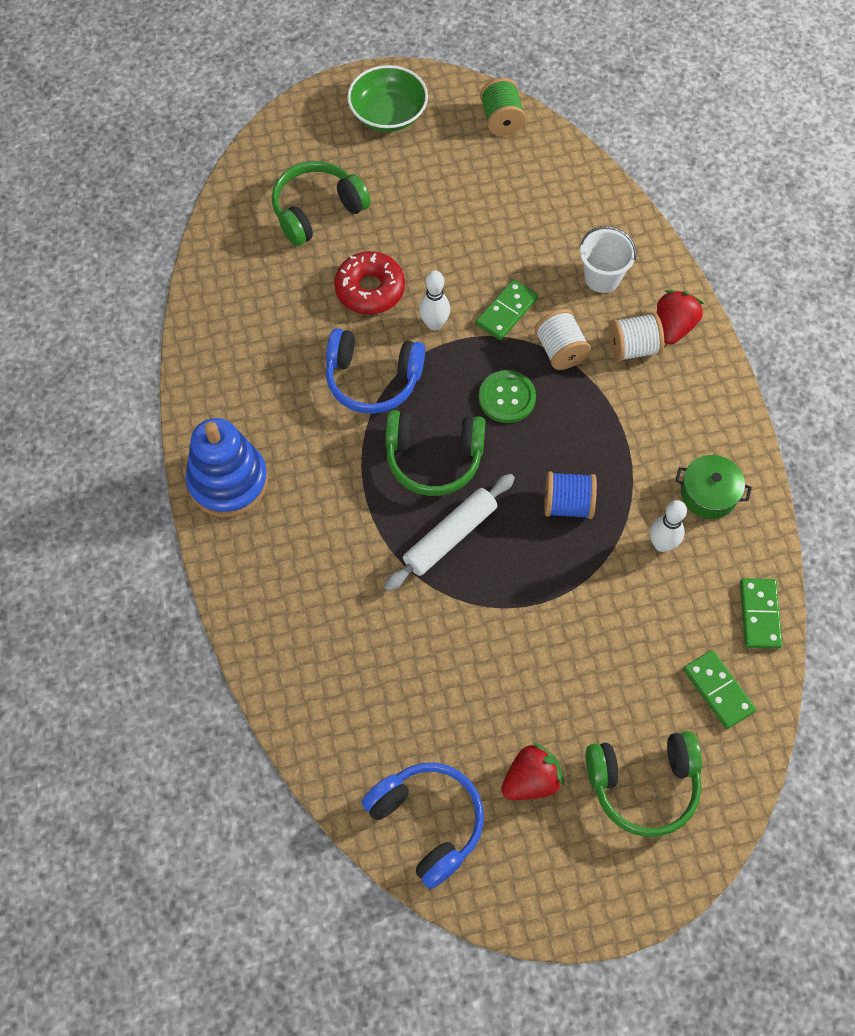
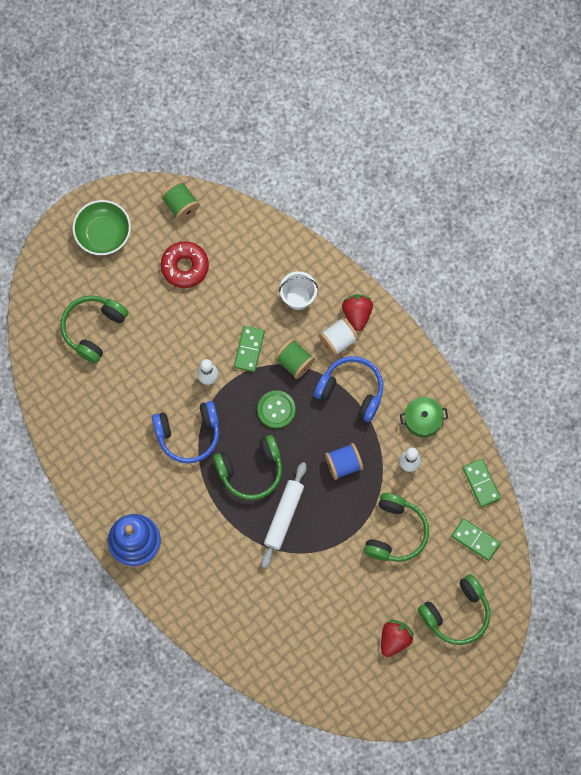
camera: 25 degrees left, 10 degrees up
red donut [334,251,405,314] -> red donut moved to [161,241,209,288]
blue headphones [362,763,484,889] -> blue headphones moved to [314,356,383,422]
white spool [534,309,591,370] -> green spool [274,339,315,379]
none -> green headphones [364,493,429,562]

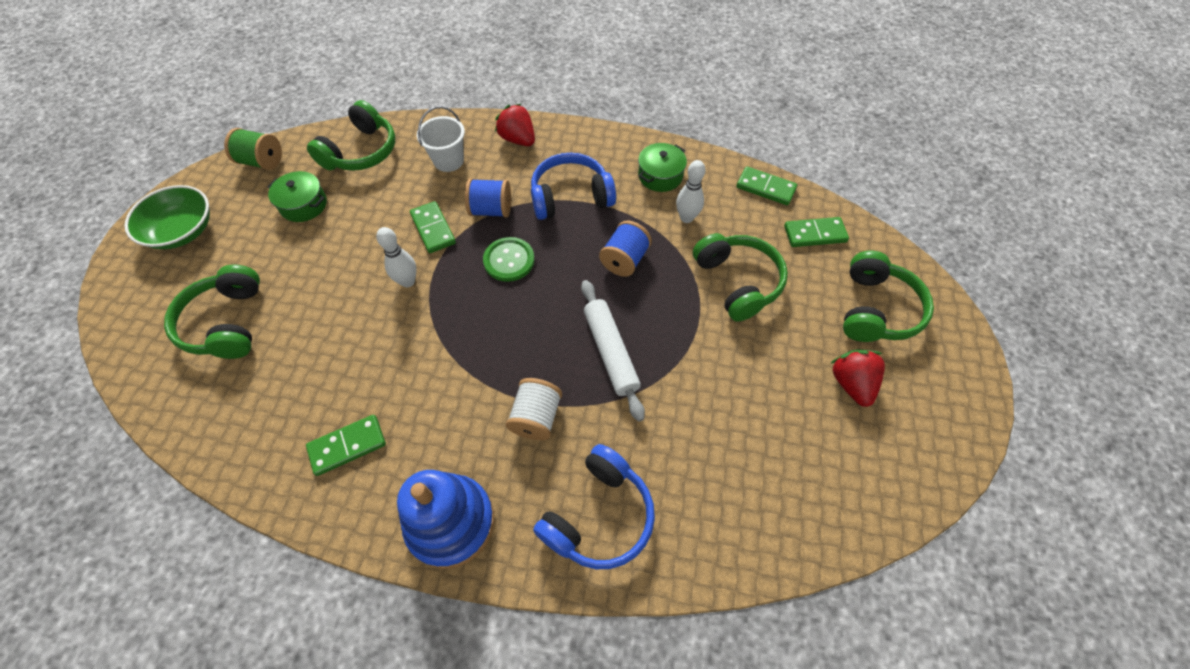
camera: 40 degrees left, 15 degrees down
blue headphones [152,401,219,464] -> blue headphones moved to [533,444,655,569]
red donut [161,241,209,288] -> green pot [268,171,327,222]
green headphones [213,435,282,500] -> green headphones moved to [307,100,395,171]
green spool [274,339,315,379] -> blue spool [465,178,511,218]
white spool [319,317,359,357] -> white spool moved to [506,378,562,440]
none -> green domino [306,415,386,476]

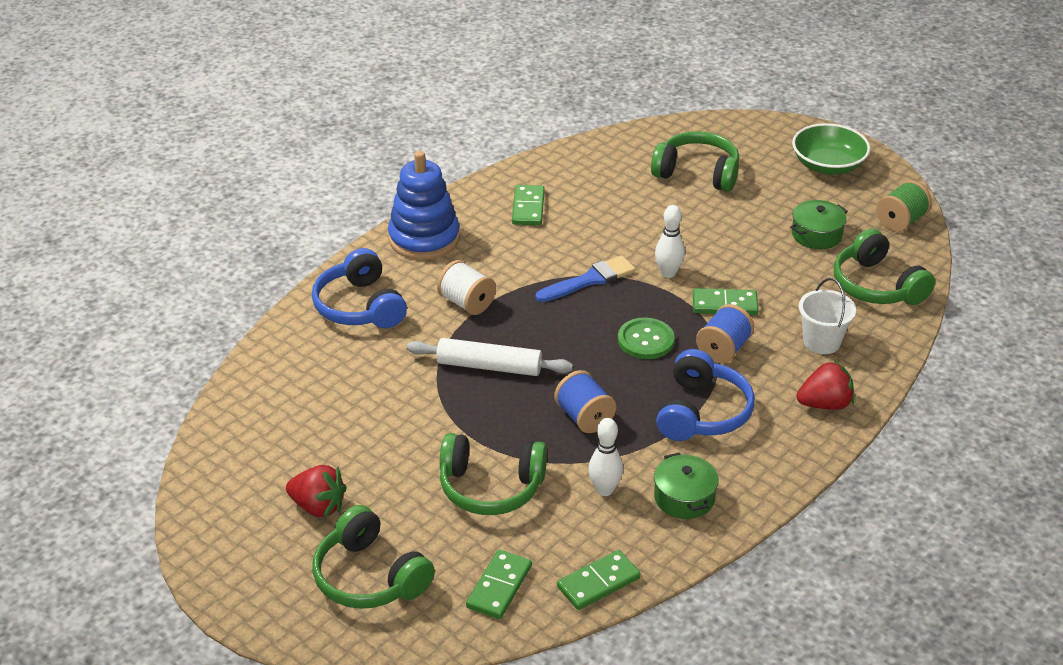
camera: 120 degrees right, 20 degrees down
none -> blue brush [536,255,635,302]

